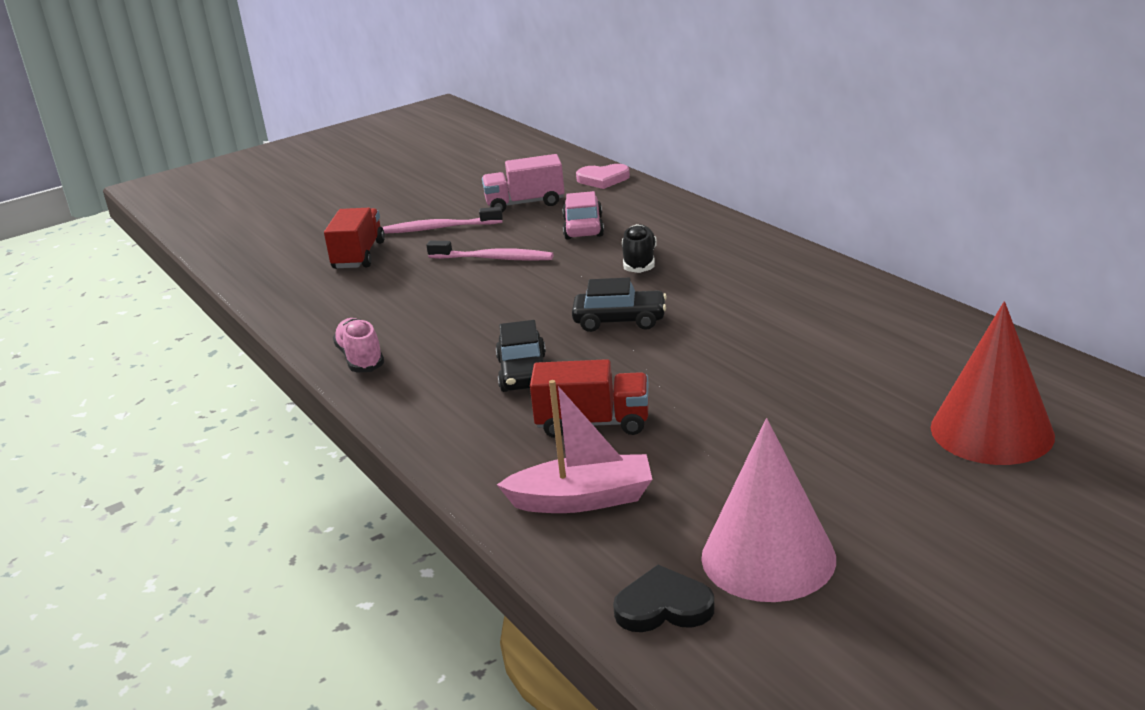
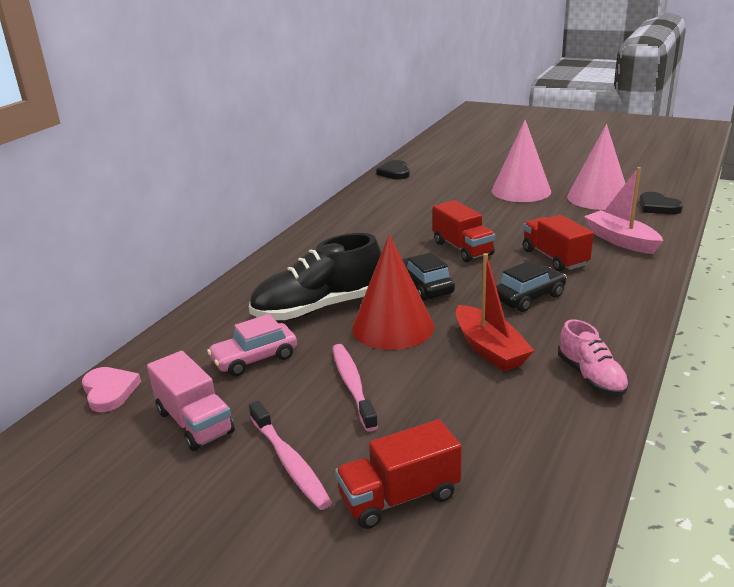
camera: 120 degrees left, 0 degrees up
pink shoe [333,318,384,372] -> pink shoe turned 60 degrees counterclockwise [558,319,629,396]
black shoe [622,224,657,273] -> black shoe [249,233,381,320], size x1.77
red cone [931,301,1055,465] -> red cone moved to [352,234,434,350]
none -> black heart [376,160,410,180]
none -> red truck [433,200,495,262]
none -> red boat [456,253,534,371]
none -> pink cone [492,120,551,202]

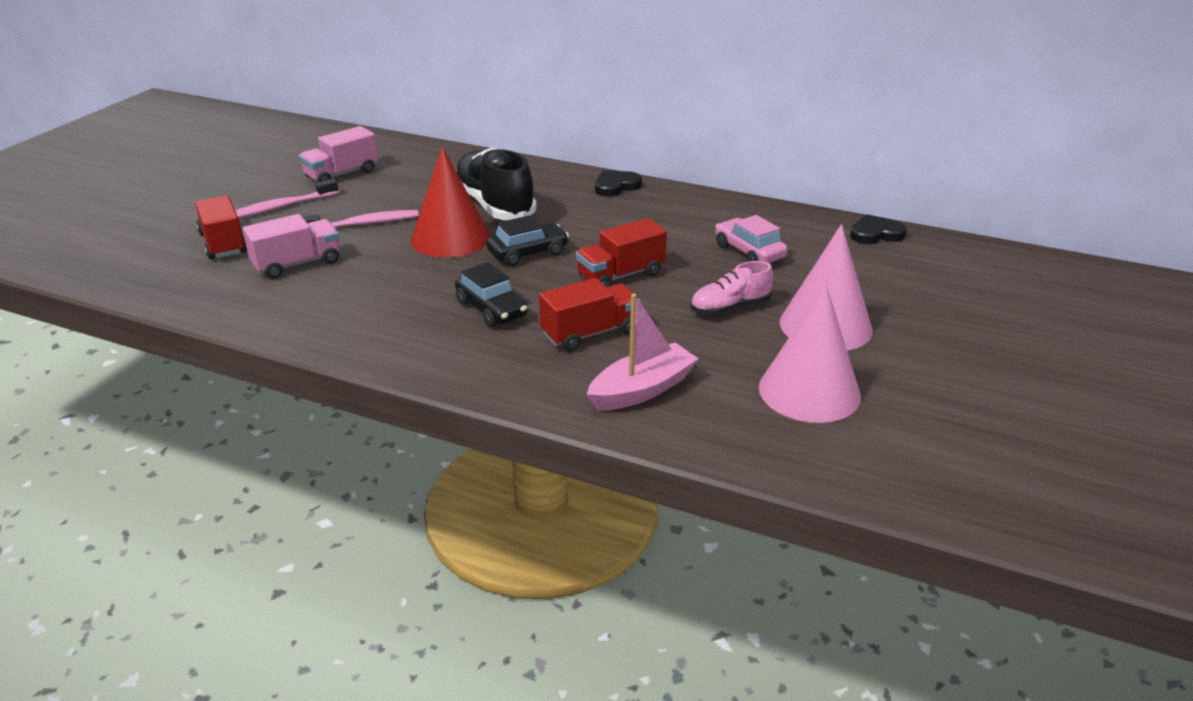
camera: 85 degrees right, 5 degrees up
pink heart [82,367,141,412] -> none
pink car [207,314,297,376] -> pink car moved to [715,215,788,263]
red boat [456,253,534,371] -> none
pink shoe [558,319,629,396] -> pink shoe moved to [690,261,774,315]
black heart [639,192,683,214] -> black heart moved to [595,170,642,197]
none -> pink truck [242,214,340,279]

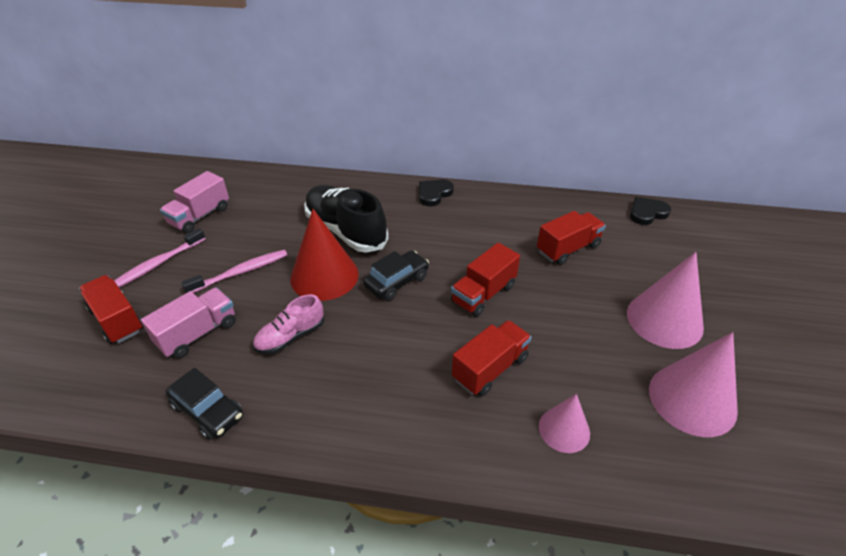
camera: 15 degrees left, 10 degrees up
black car [455,262,528,327] -> black car moved to [166,368,243,440]
pink boat [587,294,699,410] -> pink cone [539,394,590,453]
pink shoe [690,261,774,315] -> pink shoe moved to [253,294,324,354]
pink car [715,215,788,263] -> red truck [537,211,606,265]

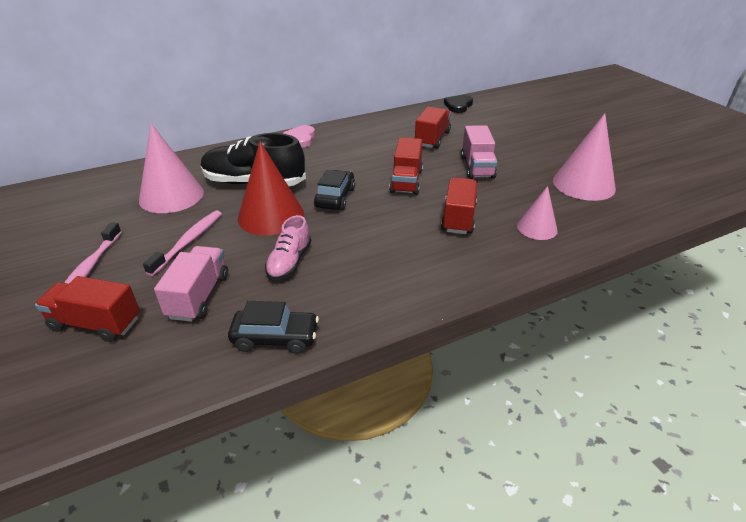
camera: 35 degrees left, 5 degrees down
pink truck [160,171,229,233] -> pink truck moved to [461,126,497,179]
black heart [419,180,454,206] -> pink heart [283,125,315,148]
pink cone [627,252,704,349] -> pink cone moved to [139,124,204,213]

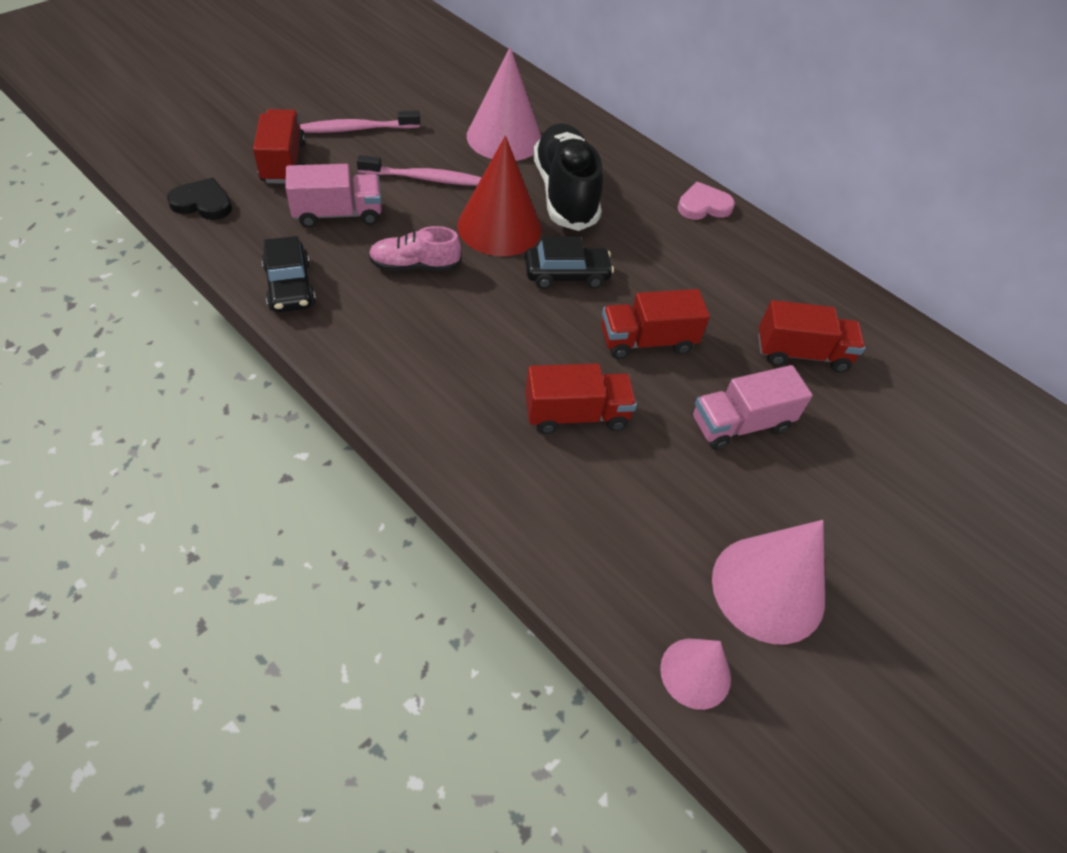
camera: 65 degrees right, 15 degrees up
black heart [444,95,473,113] -> black heart moved to [167,178,232,220]
pink cone [517,186,558,240] -> pink cone moved to [660,639,731,710]

